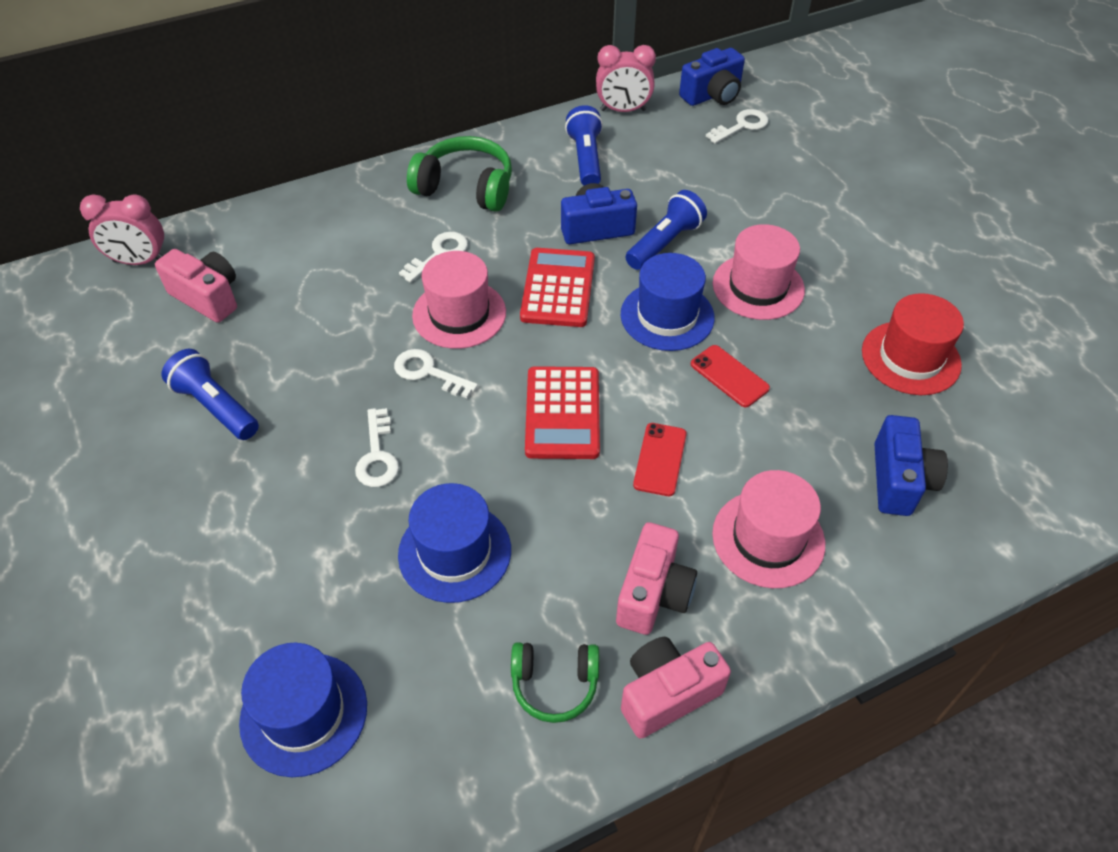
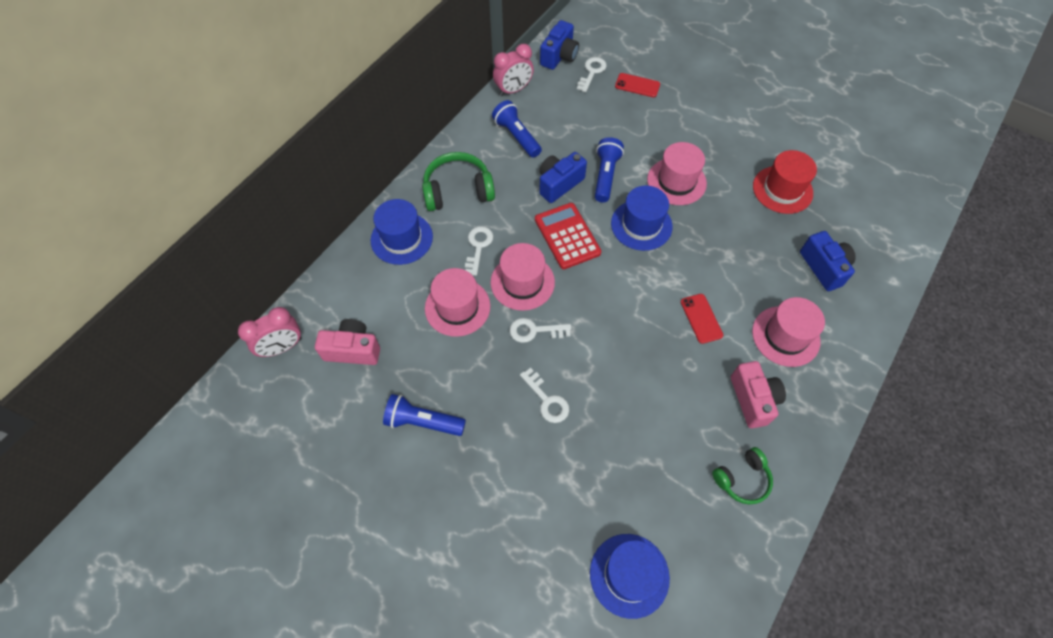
camera: 30 degrees left, 10 degrees up
blue hat [398,483,511,603] -> blue hat moved to [371,199,433,265]
red calculator [525,366,600,459] -> none
pink camera [621,637,731,739] -> none
red phone [691,345,770,408] -> red phone moved to [615,73,660,97]
none -> pink hat [425,268,490,337]

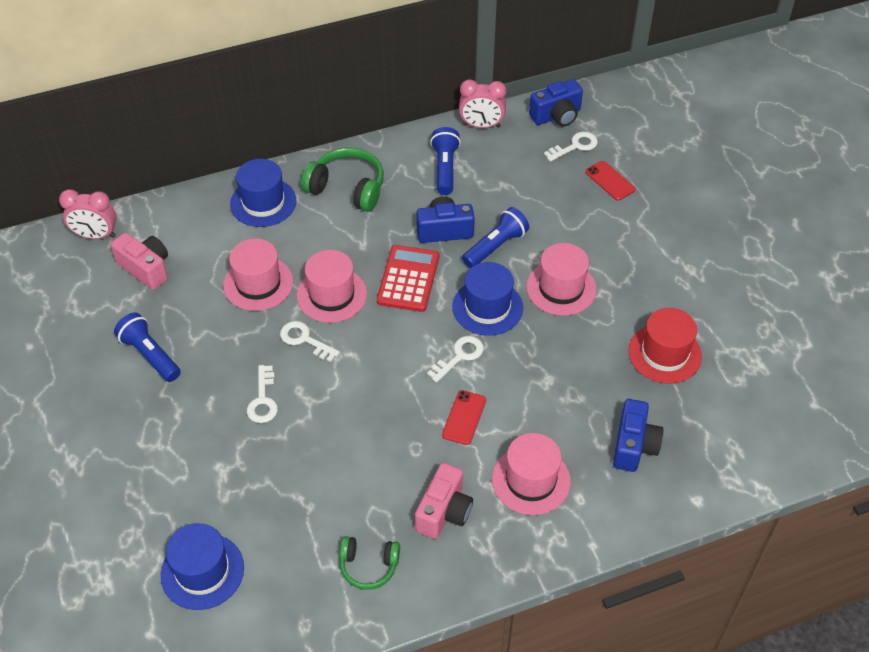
camera: 35 degrees right, 10 degrees down
white key [465,226,493,276] -> white key moved to [427,336,484,382]

